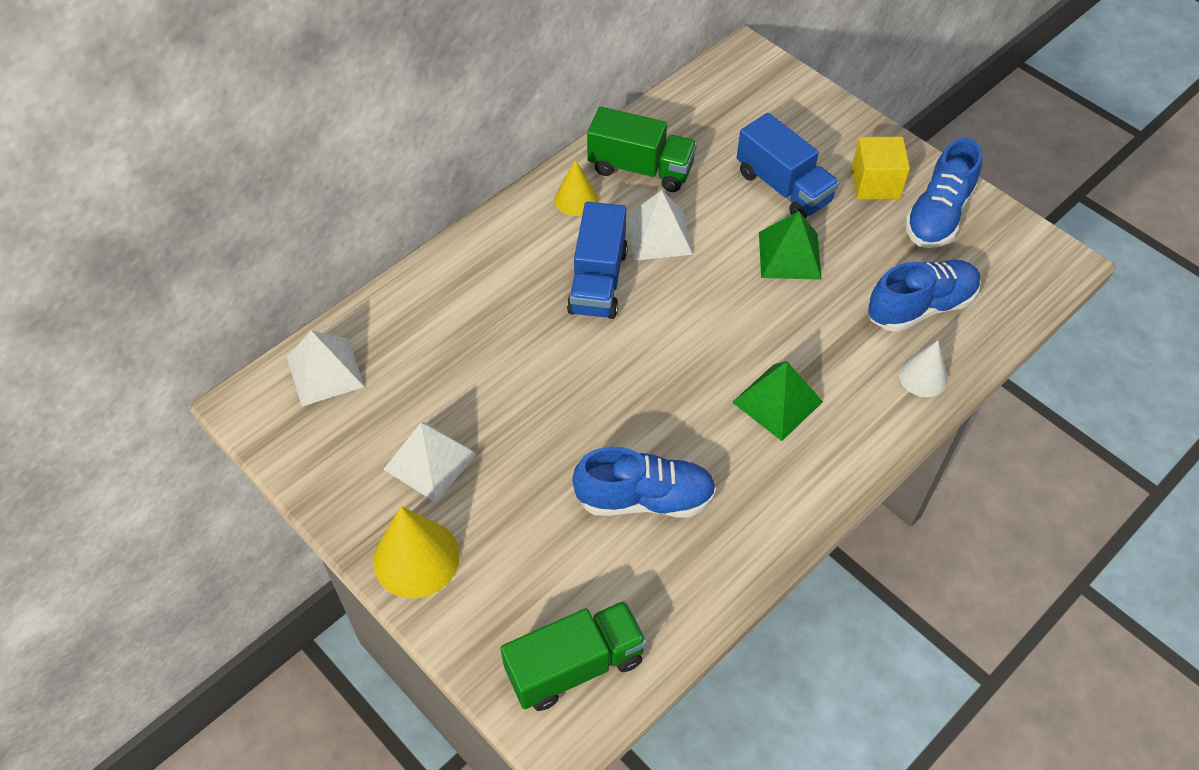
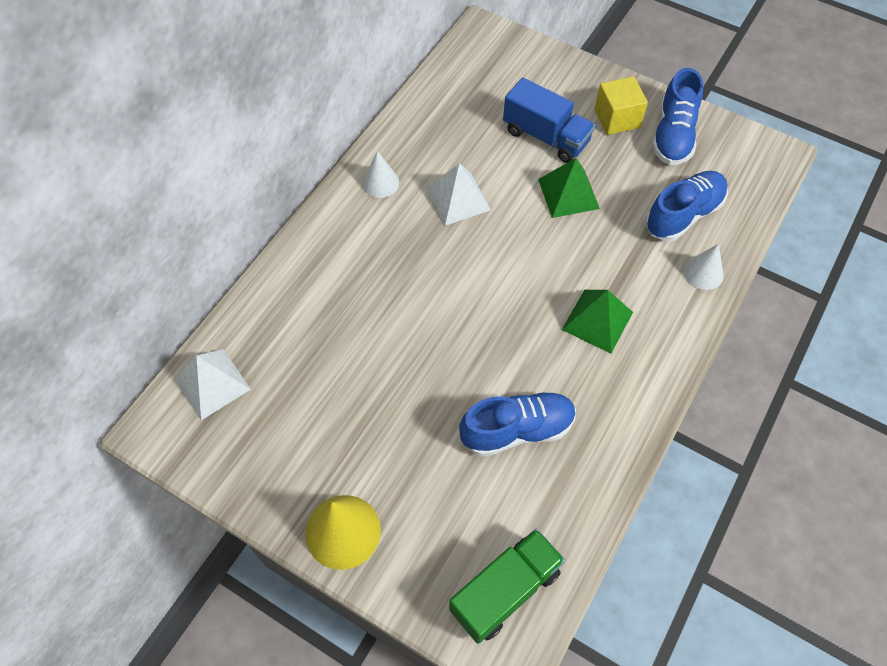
camera: 15 degrees left, 5 degrees up
white pyramid [383,422,477,502] -> none
yellow cone [554,160,598,216] -> white cone [362,151,399,198]
blue truck [567,202,628,319] -> none
green truck [587,107,697,192] -> none

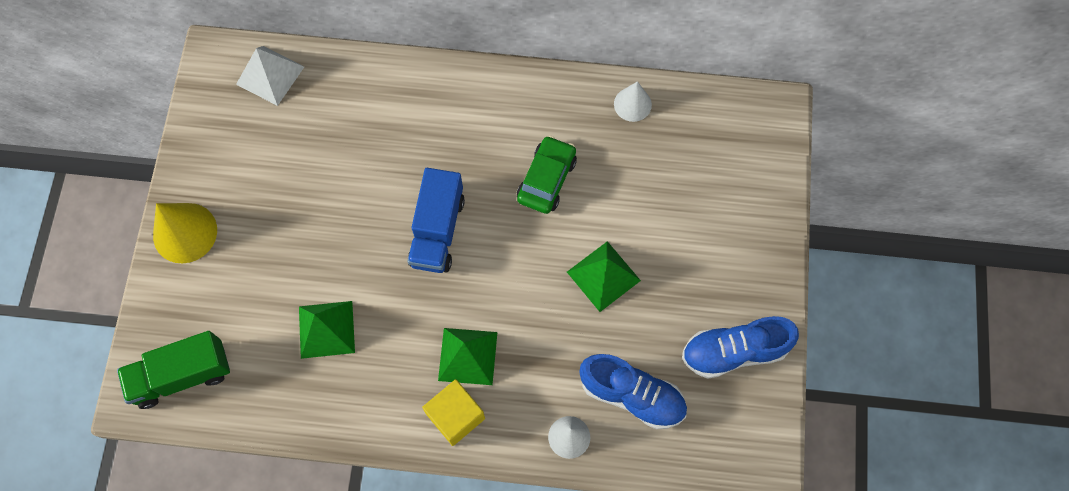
camera: 65 degrees right, 10 degrees up
white cone [362,151,399,198] -> white cone moved to [614,81,652,122]
white pyramid [426,163,491,226] -> green car [517,136,577,214]
green truck [449,529,565,644] -> green truck turned 135 degrees clockwise [117,331,230,409]
blue shoe [459,391,576,457] -> green pyramid [299,301,355,359]
blue truck [503,78,595,163] -> blue truck moved to [408,168,465,273]
yellow cube [595,76,648,135] -> yellow cube moved to [422,379,485,446]

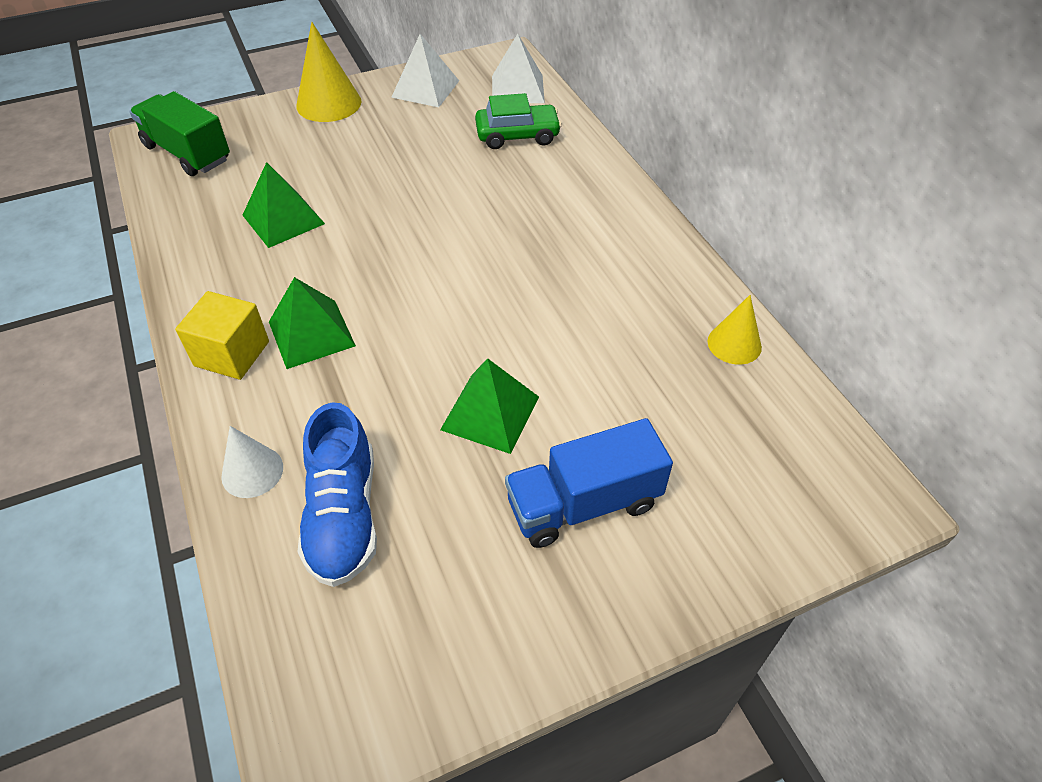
camera: 60 degrees right, 20 degrees down
blue truck [408,168,465,273] -> blue truck moved to [505,418,673,548]
green car [517,136,577,214] -> green car moved to [475,93,562,149]
white cone [614,81,652,122] -> yellow cone [707,295,762,365]
blue shoe [682,316,799,379] -> none
none -> white pyramid [391,34,459,107]

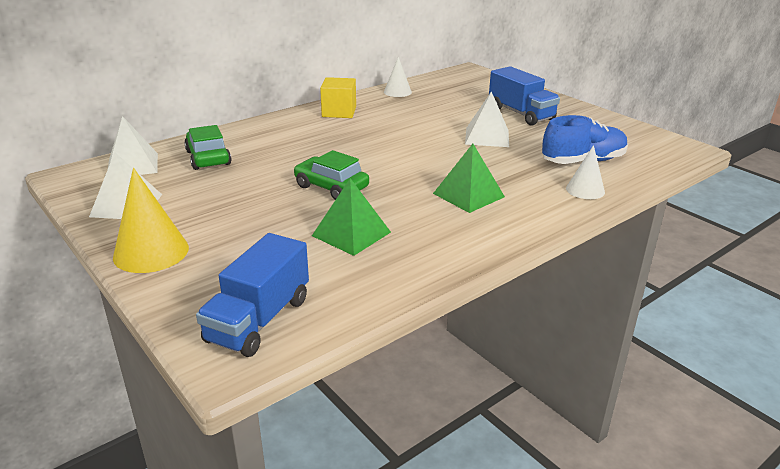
camera: 105 degrees left, 20 degrees down
green truck [129,91,230,176] -> blue truck [196,233,309,357]
yellow cube [175,291,269,380] -> yellow cube moved to [320,77,356,118]
green pyramid [440,358,539,454] -> white pyramid [465,91,509,147]
yellow cone [707,295,762,365] -> white cone [384,57,412,97]
none -> green car [294,150,369,200]

